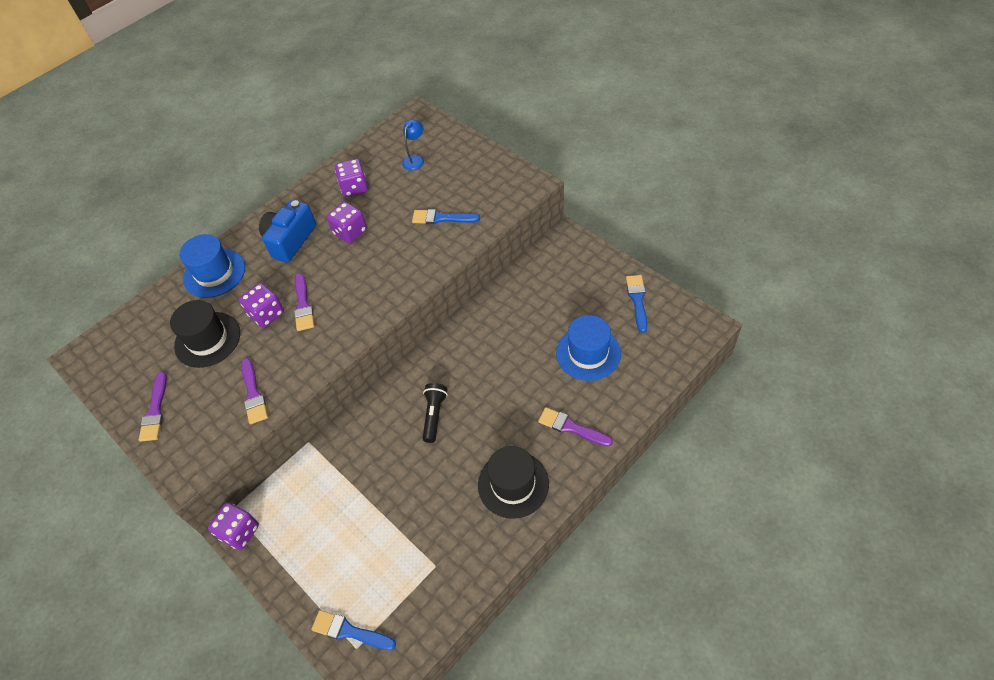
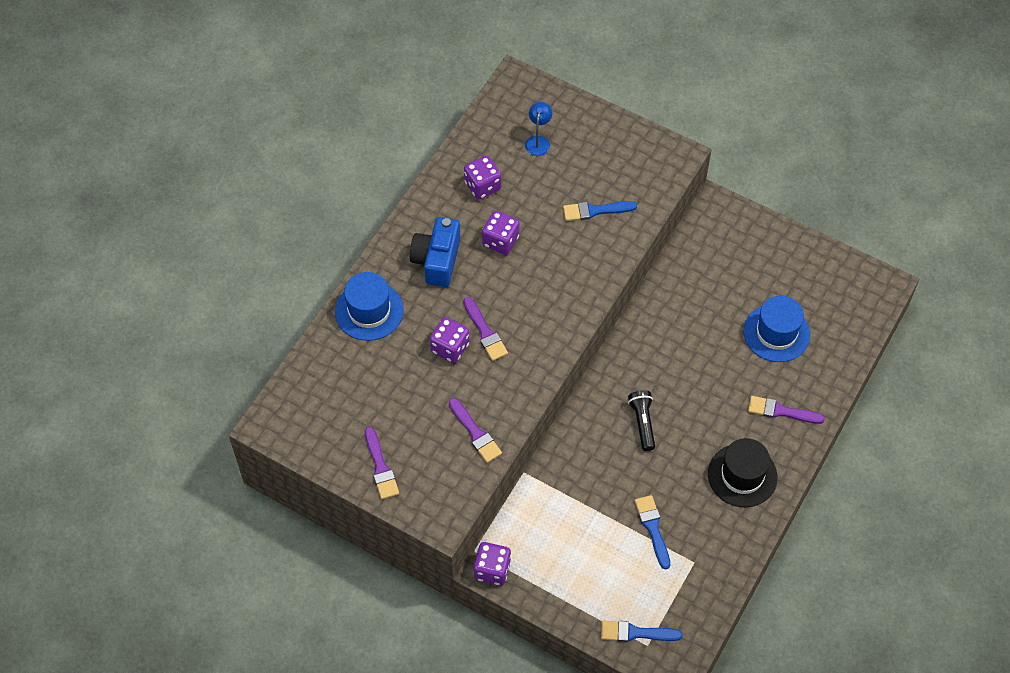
camera: 20 degrees left, 5 degrees up
black hat [170,300,240,368] -> none
blue brush [626,275,648,333] -> blue brush moved to [635,495,670,569]

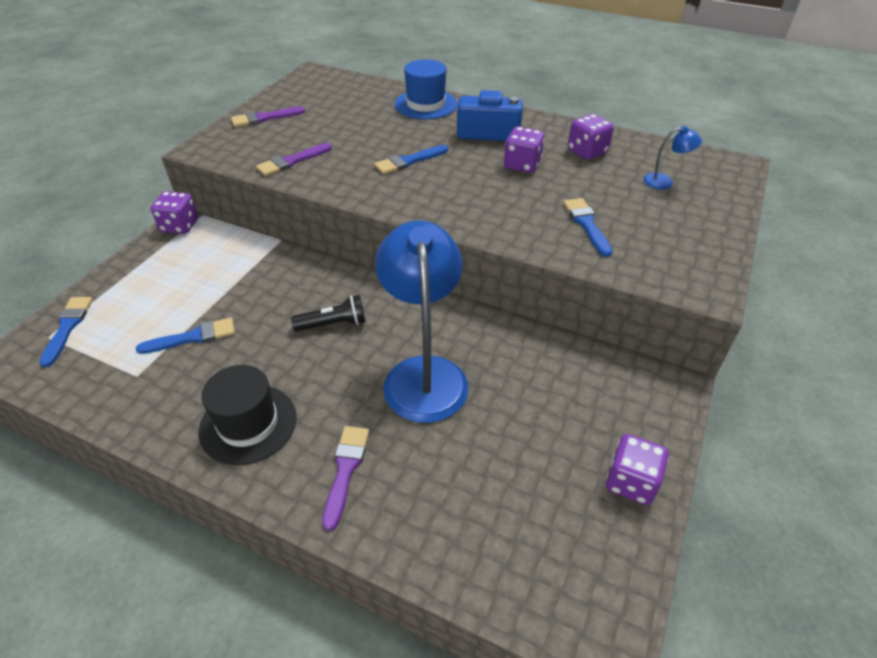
camera: 85 degrees right, 15 degrees down
purple dice [430,317,470,363] -> purple dice moved to [606,434,669,505]
purple brush [463,297,508,361] -> blue brush [374,145,448,174]
blue hat [744,296,810,362] -> none
none -> blue lamp [375,220,469,423]

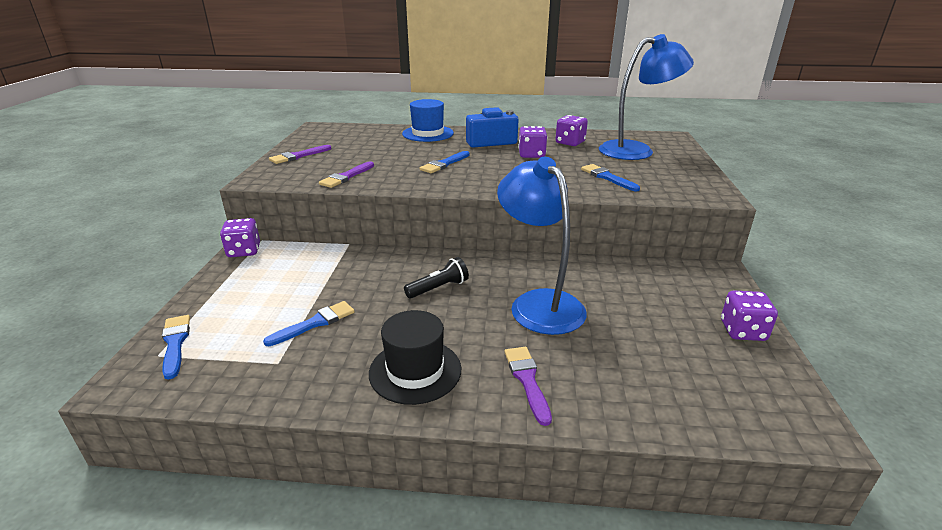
camera: 20 degrees left, 15 degrees down
blue lamp [643,126,702,189] -> blue lamp [599,34,694,160], size x2.43

